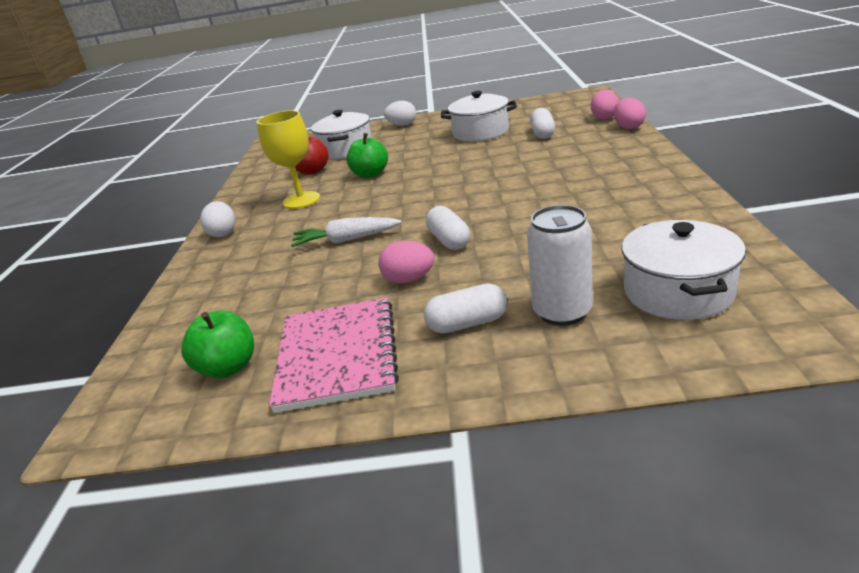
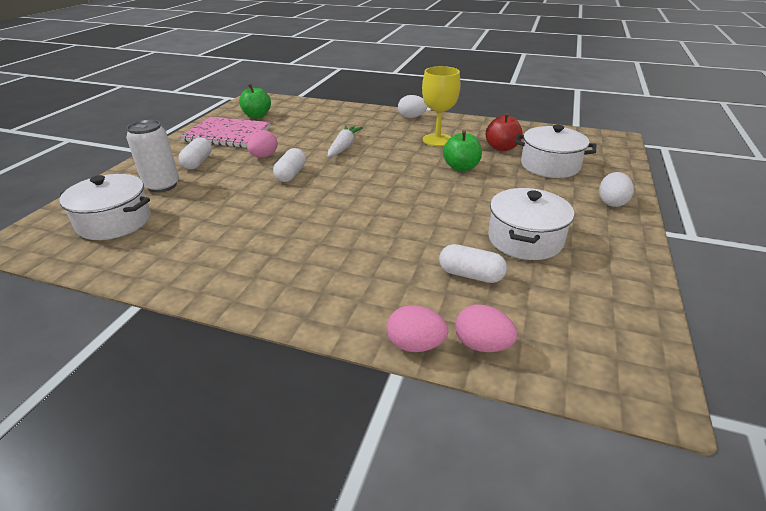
camera: 105 degrees right, 5 degrees up
white capsule [426,206,470,250] -> white capsule turned 75 degrees counterclockwise [273,148,306,182]

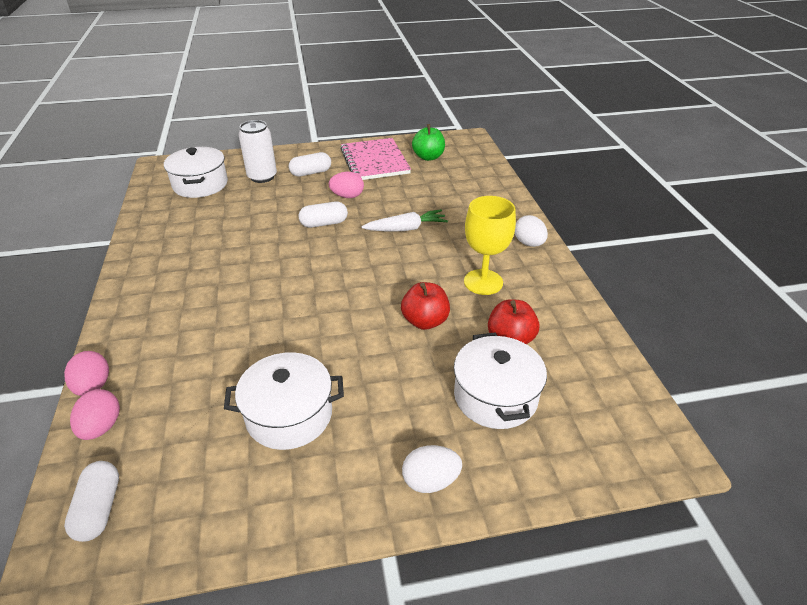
camera: 60 degrees right, 5 degrees up
white capsule [439,244,507,283] -> white capsule moved to [64,461,119,542]
green apple [443,130,482,171] -> red apple [401,282,450,330]

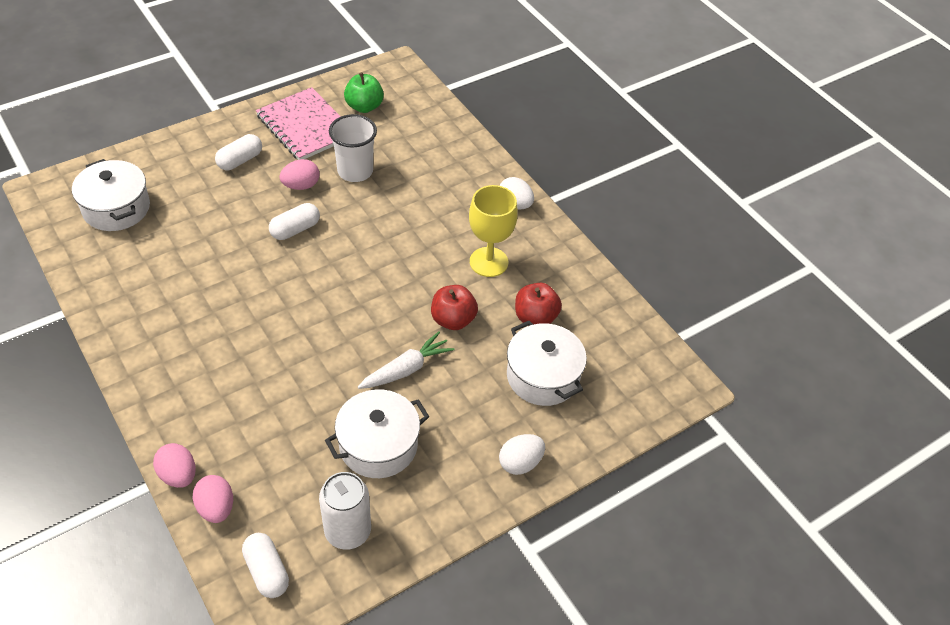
camera: 25 degrees left, 10 degrees up
white can [239,120,277,183] -> white can moved to [319,472,371,550]
white carrot [361,209,448,231] -> white carrot moved to [358,331,454,389]
none -> white cup [329,114,377,182]

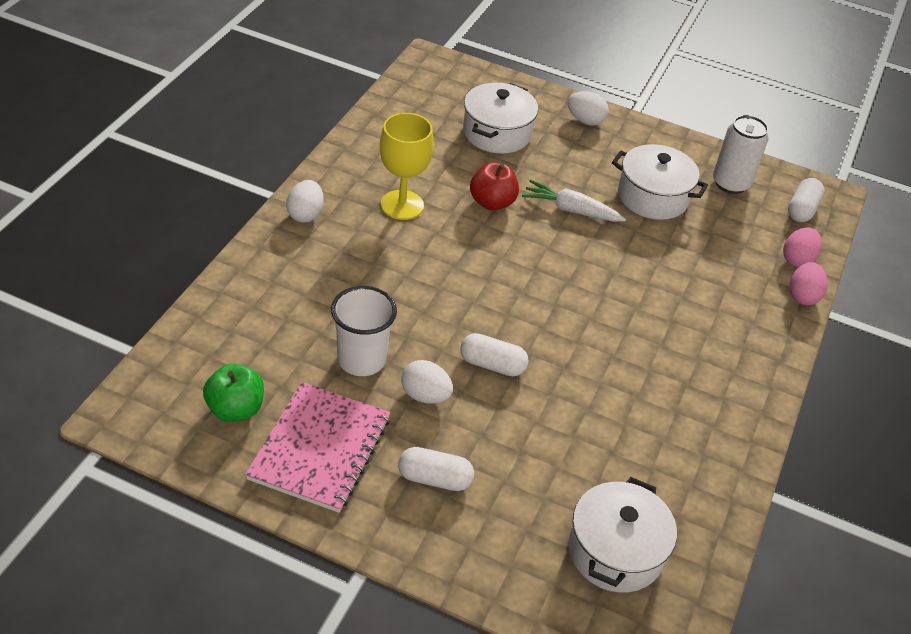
camera: 125 degrees left, 5 degrees down
pink egg [279,159,320,190] -> white egg [401,360,453,404]
red apple [515,283,562,325] -> none

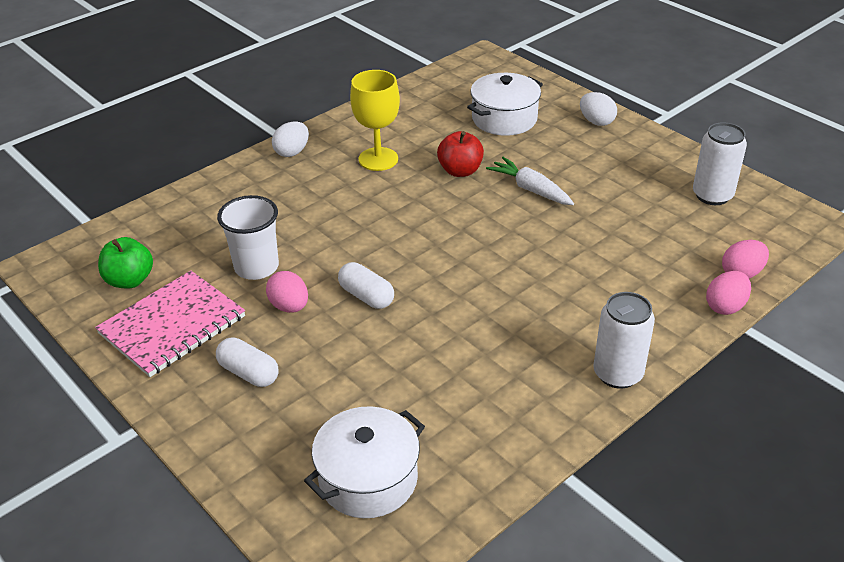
camera: 30 degrees right, 5 degrees down
white egg [401,360,453,404] -> pink egg [266,271,308,313]
white pot [612,144,708,220] -> none
white capsule [788,178,825,222] -> none
none -> white can [593,292,655,389]

